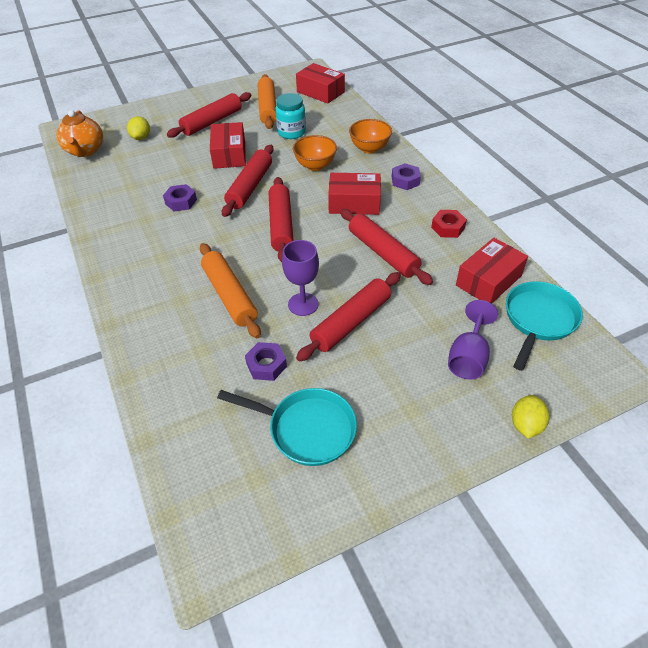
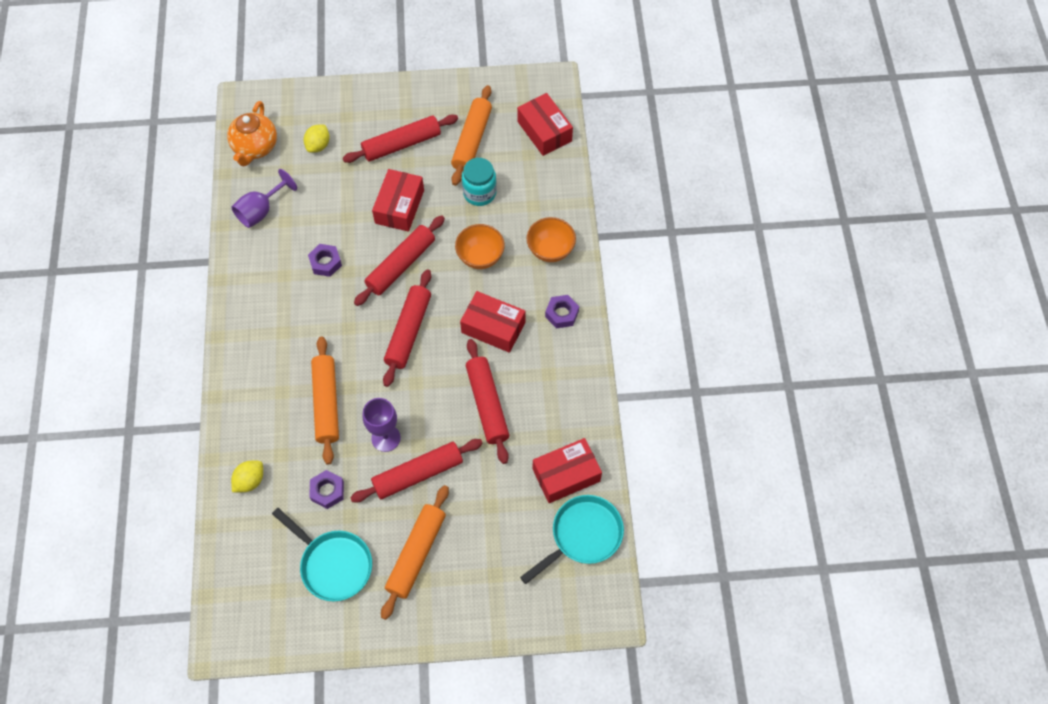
camera: 20 degrees right, 15 degrees up
red nut [431,210,467,238] -> none
purple goblet [448,300,498,379] -> purple goblet moved to [231,169,297,228]
yellow lemon [512,395,549,438] -> yellow lemon moved to [231,461,263,492]
none -> orange rolling pin [381,485,449,620]

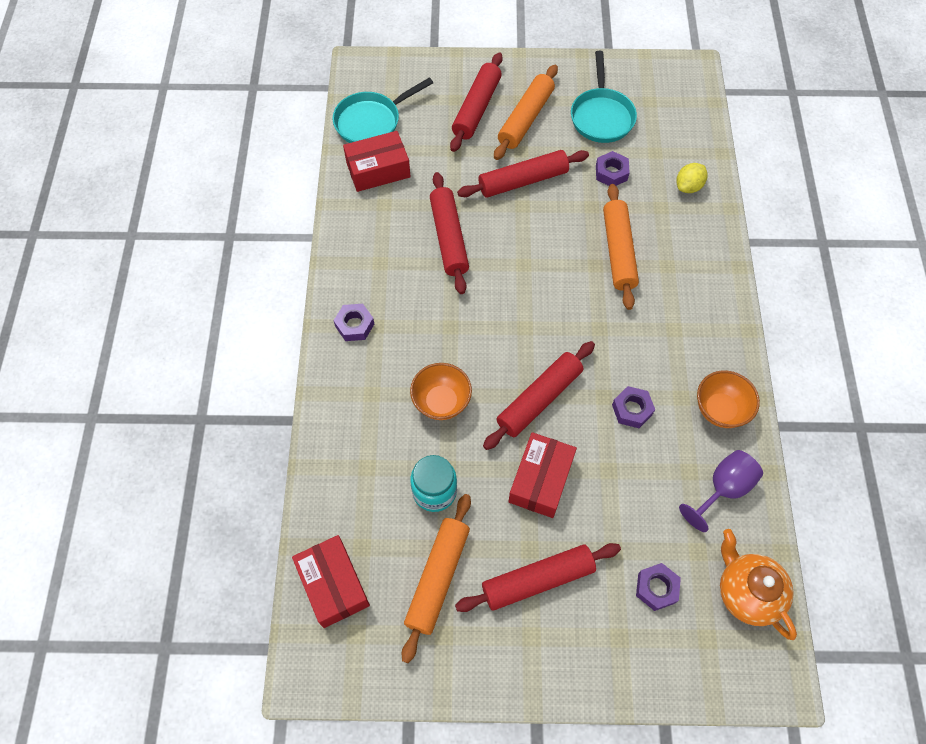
camera: 175 degrees left, 0 degrees up
orange teapot [227,101,277,166] -> orange teapot turned 45 degrees counterclockwise [720,529,797,640]
turquoise pan [272,508,372,602] -> turquoise pan turned 135 degrees counterclockwise [571,51,637,143]
yellow lemon [304,125,330,153] -> purple nut [636,563,681,611]
purple goblet [363,398,401,452] -> none
red rolling pin [383,269,431,387] -> red rolling pin moved to [450,52,503,152]
red box [460,291,525,353] -> none
orange bowl [527,217,576,262] -> orange bowl moved to [697,370,760,428]

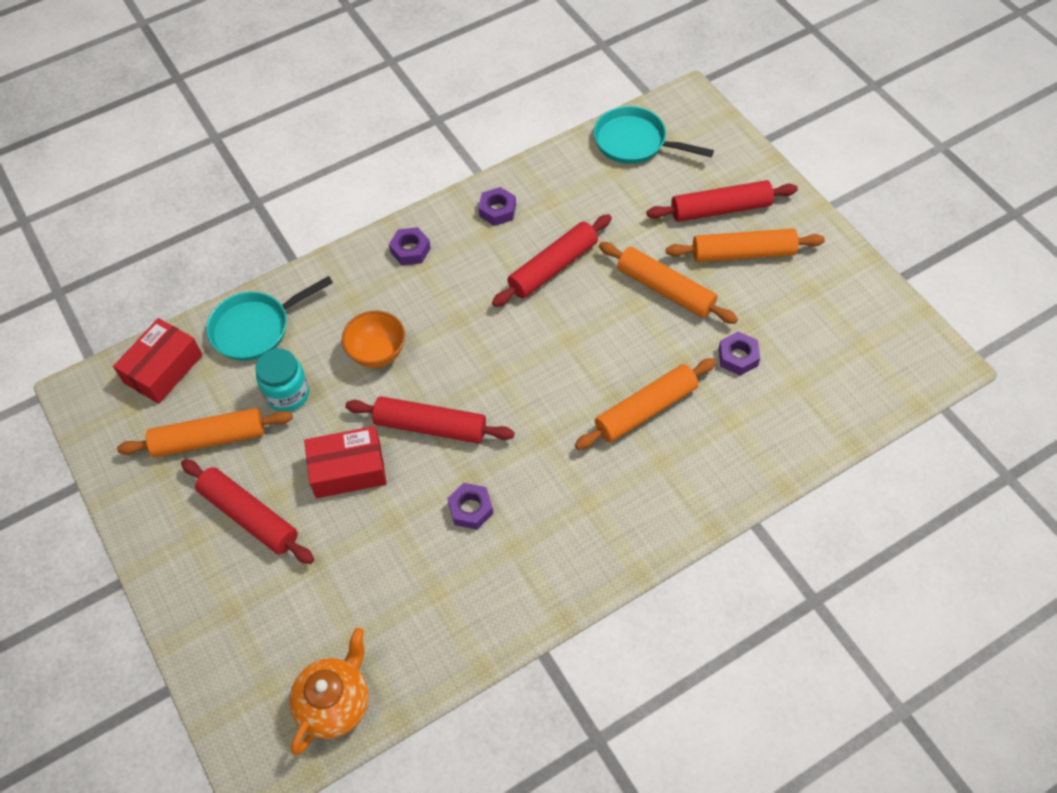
camera: 60 degrees right, 5 degrees down
red box [343,131,411,192] -> none
red rolling pin [457,150,589,198] -> orange rolling pin [599,242,738,324]
turquoise pan [571,51,637,143] -> turquoise pan moved to [206,276,333,361]
purple nut [636,563,681,611] -> purple nut moved to [478,187,516,226]
yellow lemon [677,163,707,193] -> none
purple goblet [679,450,763,532] -> none
orange bowl [697,370,760,428] -> none

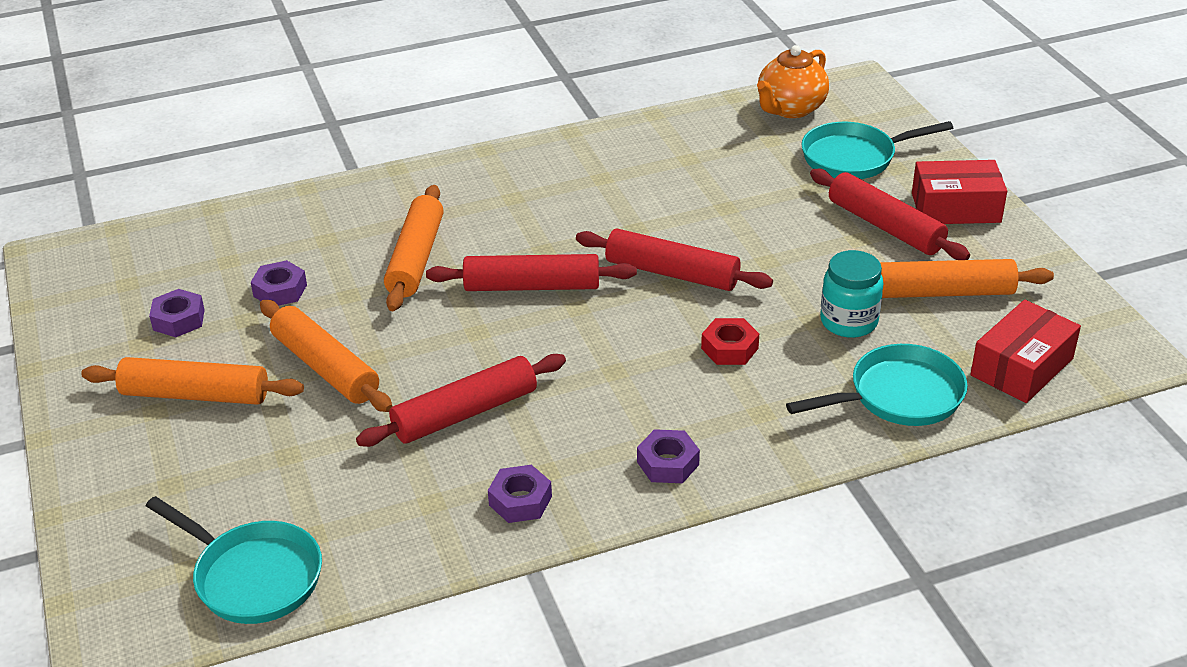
camera: 170 degrees left, 20 degrees down
red box [304,426,387,498] -> red box moved to [912,160,1007,224]
orange bowl [342,311,405,368] -> red nut [701,318,759,365]
purple nut [447,483,493,530] -> purple nut moved to [149,289,205,337]
orange rolling pin [575,358,716,450] -> orange rolling pin turned 60 degrees counterclockwise [384,185,444,311]
red rolling pin [646,180,798,222] -> red rolling pin moved to [426,254,637,291]
none -> turquoise pan [802,121,953,179]

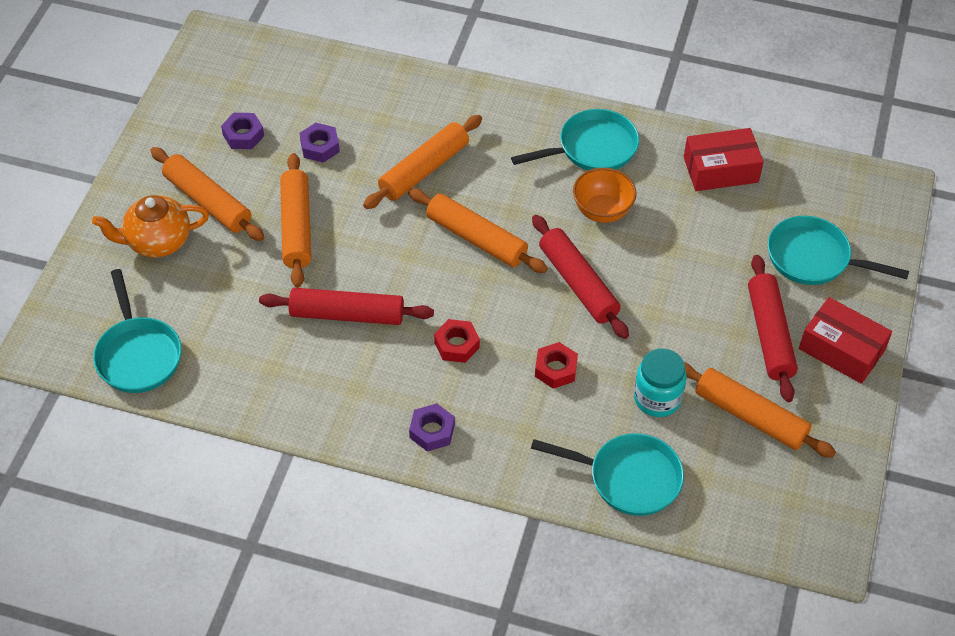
camera: 35 degrees right, 15 degrees up
red rolling pin [426,254,637,291] -> orange rolling pin [408,188,548,273]
purple nut [488,465,552,523] -> none
orange teapot [757,45,829,118] -> orange teapot moved to [92,195,209,258]
red box [970,300,1081,403] -> red box moved to [684,128,764,191]
none -> red nut [434,319,480,363]
none -> turquoise pan [511,109,639,170]
none -> orange bowl [573,168,637,223]

